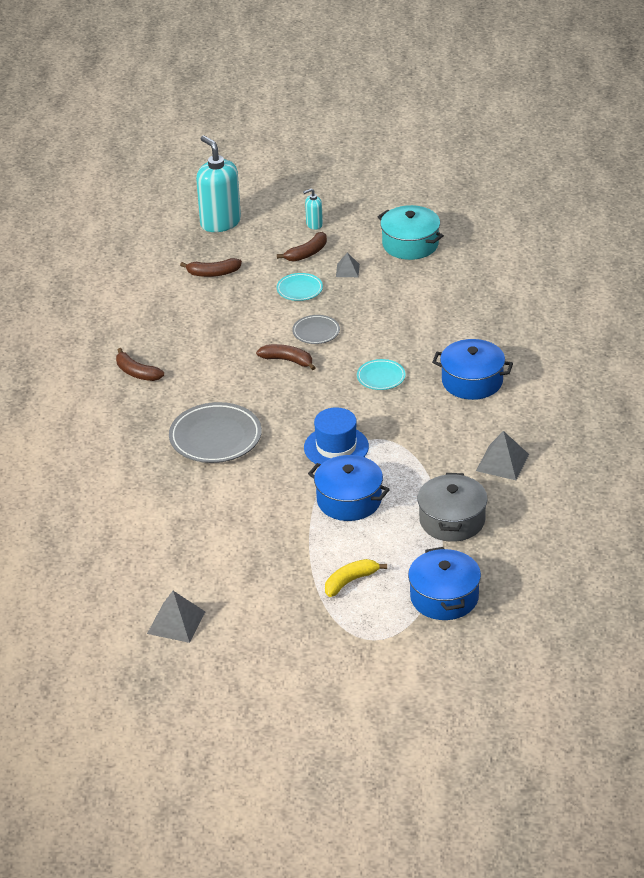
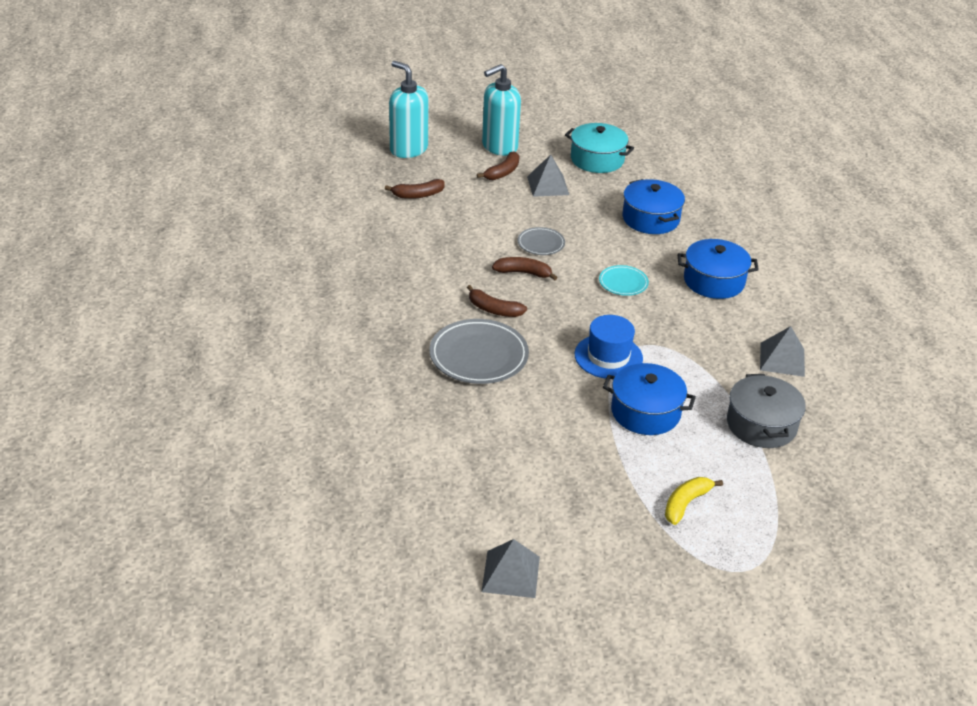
camera: 15 degrees left, 0 degrees up
brown banana [116,348,164,381] -> brown banana moved to [467,285,527,317]
turquoise plate [277,273,323,301] -> none
turquoise soap dispenser [303,188,323,230] -> turquoise soap dispenser [482,64,521,156], size x2.17
grey pyramid [336,253,360,277] -> grey pyramid [527,154,569,197], size x1.67
blue pot [408,547,481,620] -> blue pot moved to [623,179,685,234]

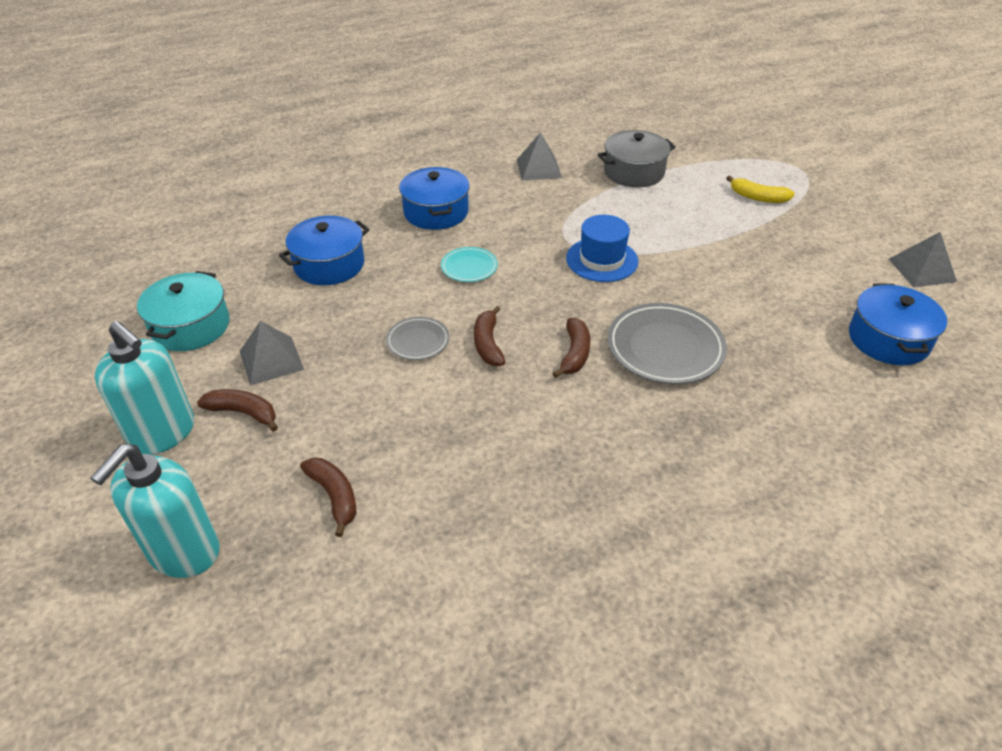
camera: 105 degrees left, 5 degrees up
blue pot [603,363,696,435] -> blue pot moved to [849,283,947,365]

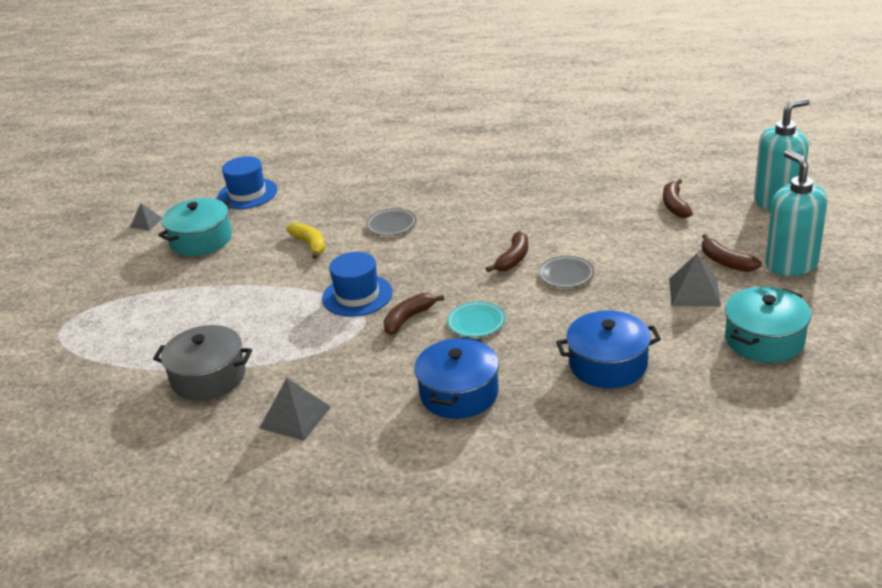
camera: 145 degrees left, 10 degrees down
brown banana [553,318,590,378] -> brown banana moved to [383,293,444,335]
grey plate [607,303,727,384] -> grey plate [366,208,416,236], size x0.54
yellow banana [726,175,795,203] -> yellow banana moved to [286,222,326,259]
blue pot [849,283,947,365] -> blue hat [217,156,277,209]
grey pyramid [889,232,957,287] -> grey pyramid [130,203,162,230], size x0.60
none -> turquoise pot [158,198,233,256]

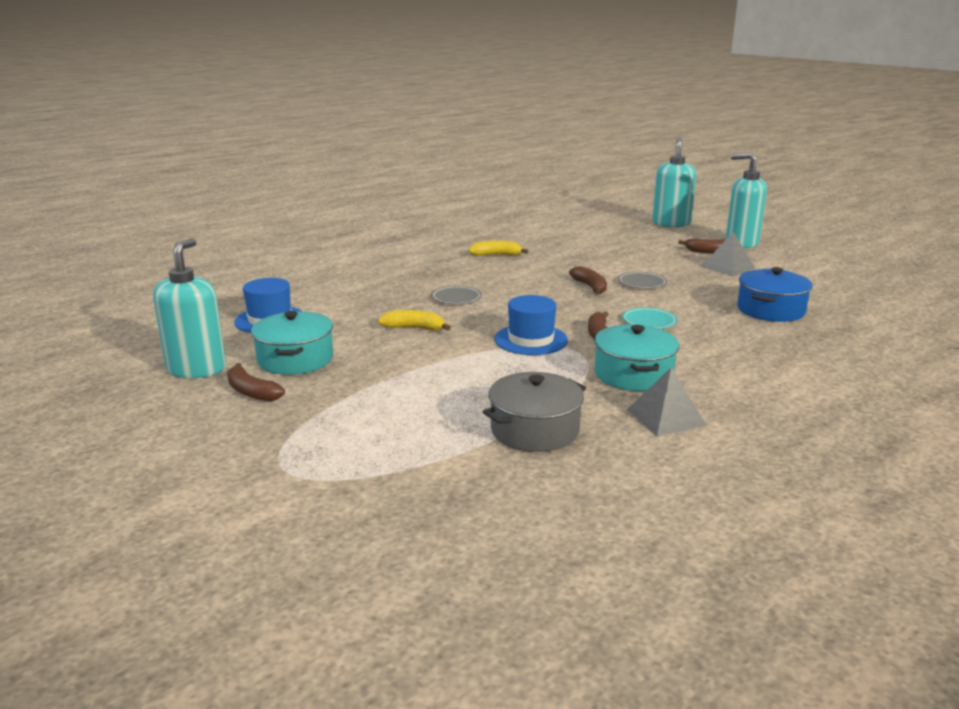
camera: 50 degrees left, 10 degrees down
grey pyramid [130,203,162,230] -> turquoise soap dispenser [153,238,226,378]
blue pot [414,337,499,419] -> none
brown banana [663,179,693,218] -> brown banana moved to [227,363,285,401]
turquoise pot [725,287,811,363] -> turquoise pot moved to [594,325,679,391]
none -> yellow banana [469,241,528,256]

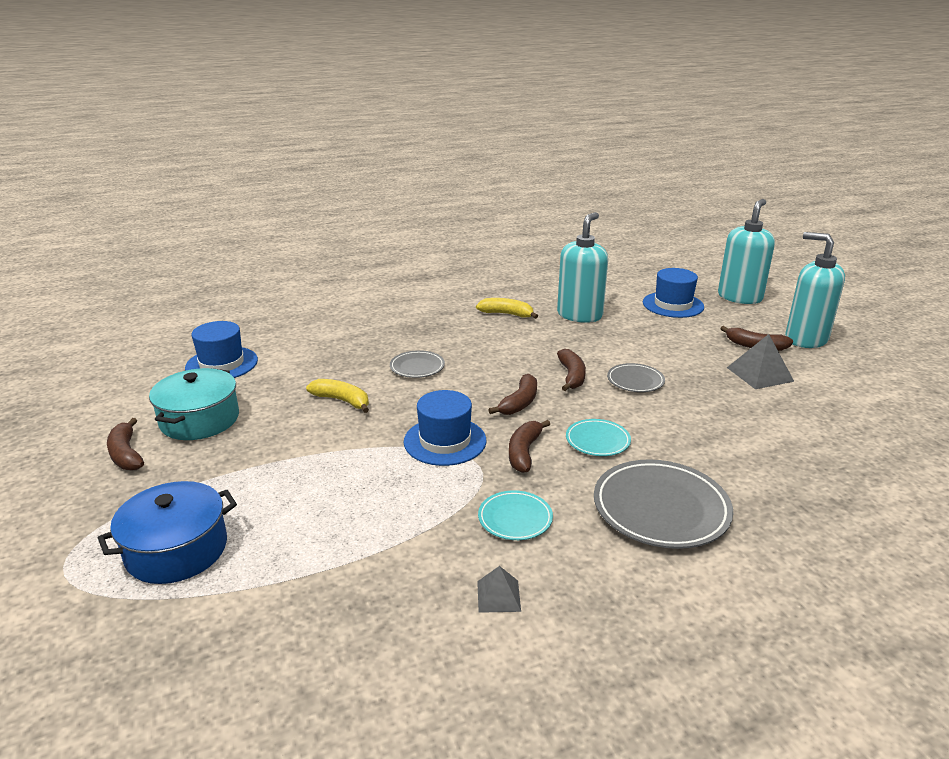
camera: 20 degrees right, 5 degrees up
turquoise soap dispenser [153,238,226,378] -> turquoise soap dispenser moved to [557,212,608,323]
grey pot [483,372,586,452] -> none
turquoise pot [594,325,679,391] -> turquoise plate [478,490,553,540]
grey pyramid [627,367,707,437] -> grey pyramid [477,566,521,613], size x0.60
blue pot [737,267,812,322] -> blue pot moved to [98,481,237,584]
none -> brown banana [488,374,537,415]
none -> grey plate [594,459,733,549]
none -> blue hat [643,268,704,318]

